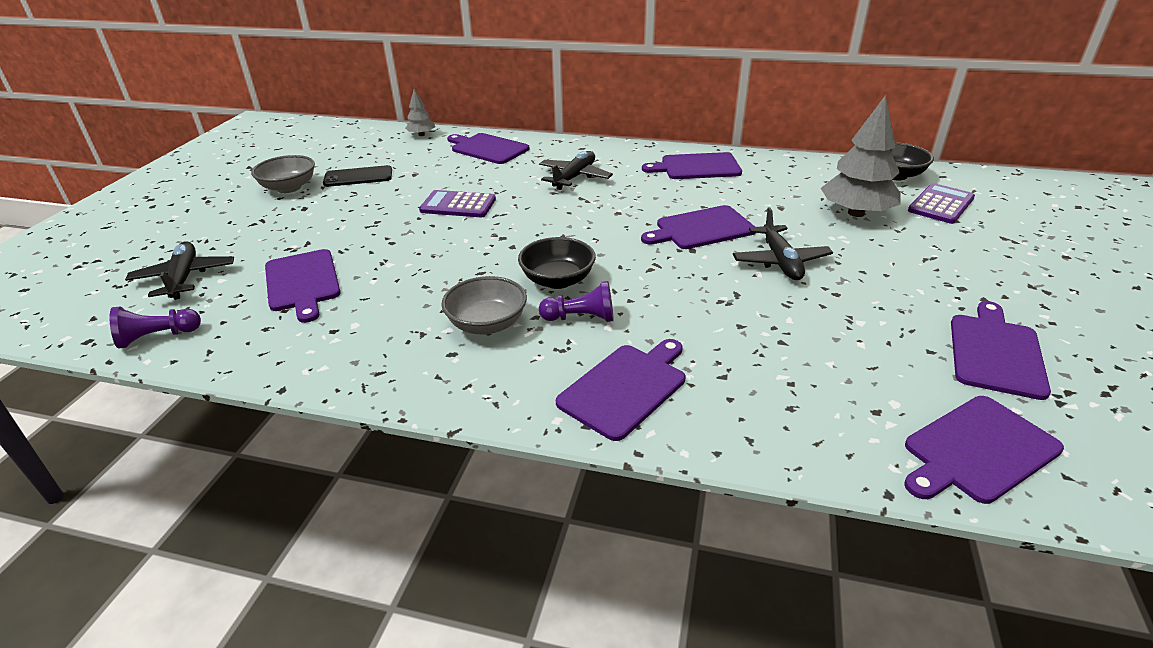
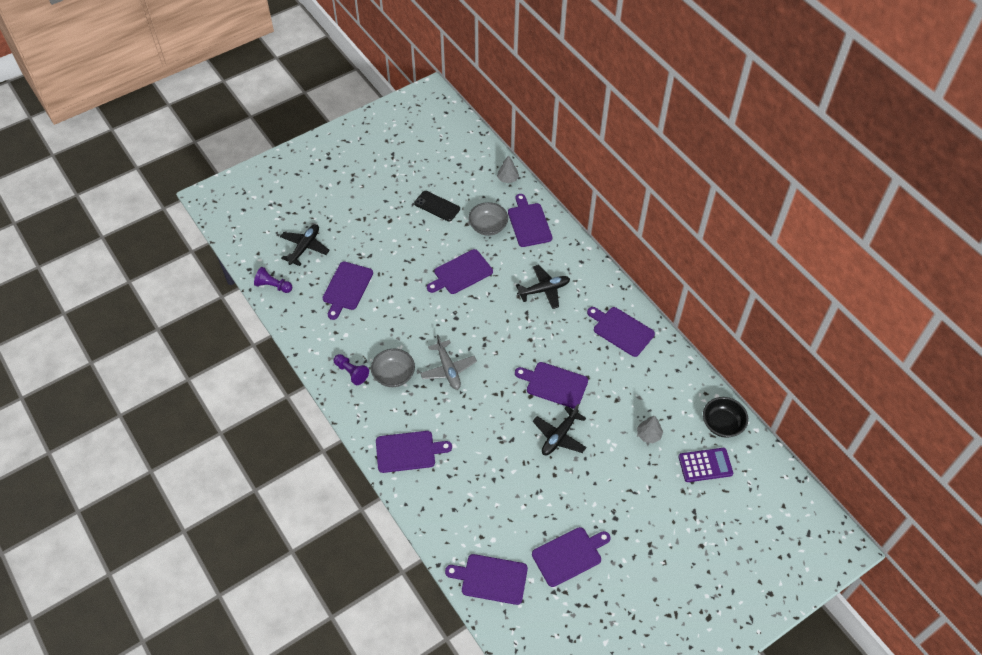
camera: 40 degrees right, 20 degrees up
grey bowl [251,155,315,193] -> grey bowl moved to [468,202,508,236]
purple calculator [419,190,496,217] -> purple cutting board [427,249,493,294]
black bowl [518,237,596,289] -> grey plane [420,335,477,389]
purple pawn [539,281,614,322] -> purple pawn moved to [334,354,369,385]
grey tree [821,95,901,217] -> grey tree [637,416,663,443], size x0.51

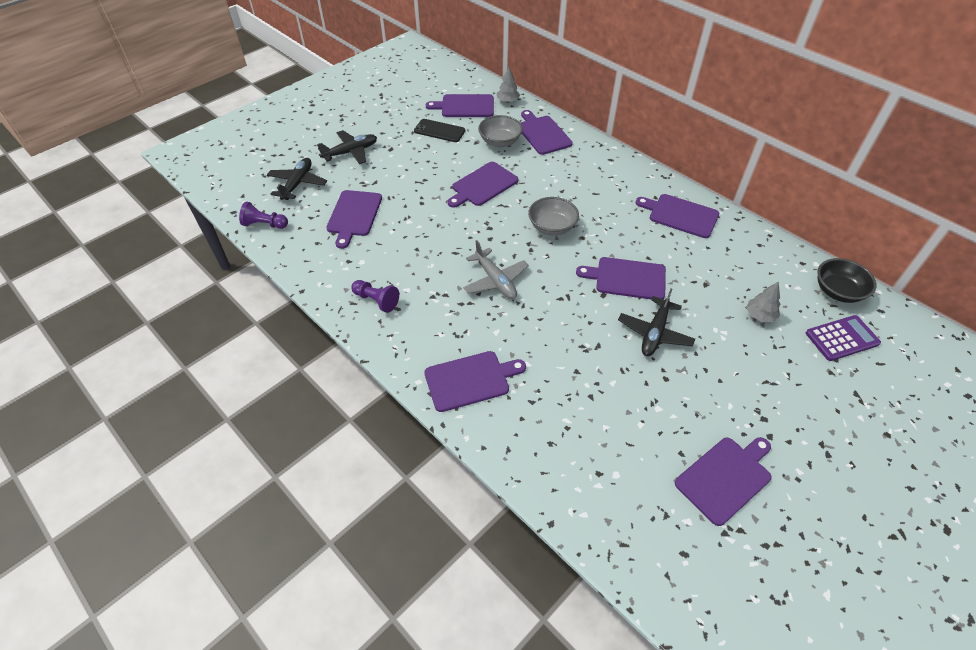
camera: 10 degrees left, 5 degrees down
grey bowl [371,349,415,387] -> grey bowl moved to [528,197,579,236]
purple cutting board [445,554,528,605] -> purple cutting board moved to [426,94,494,117]
black plane [516,265,570,309] -> black plane moved to [317,130,377,164]

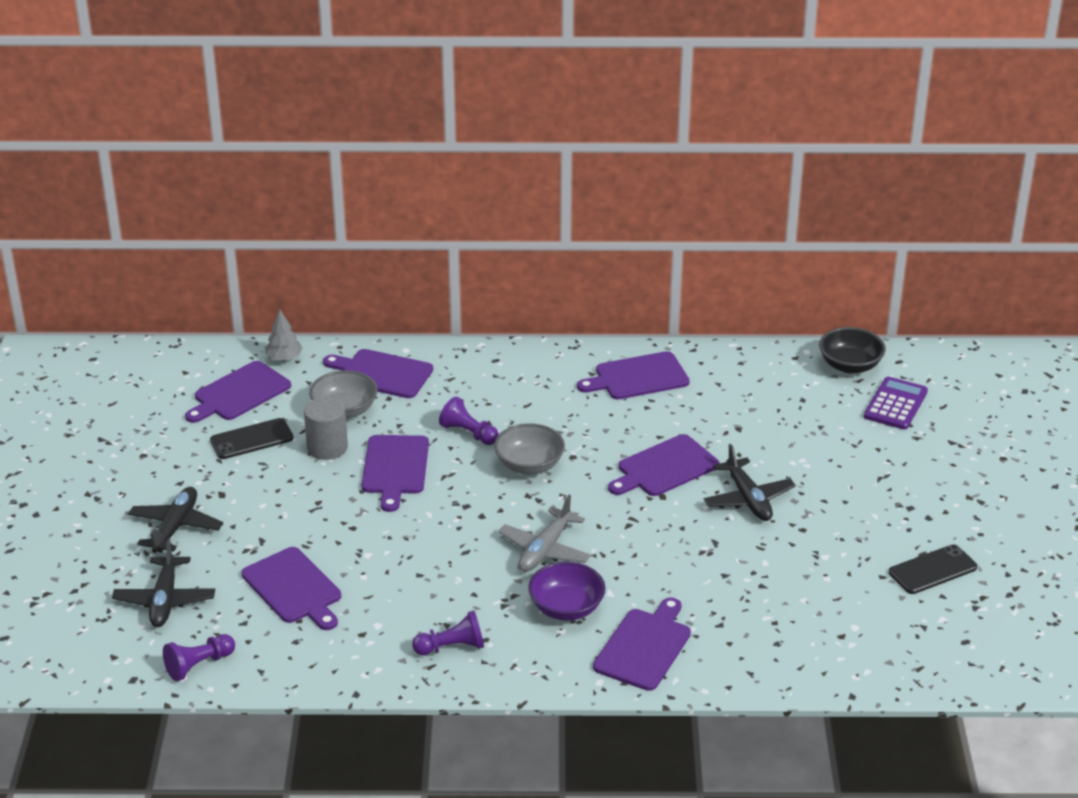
camera: 45 degrees left, 15 degrees down
black plane [267,158,327,200] -> black plane turned 150 degrees counterclockwise [112,539,215,627]
grey plane [463,240,529,299] -> grey plane turned 105 degrees clockwise [499,495,591,572]
purple cutting board [675,437,772,526] -> black phone [889,544,977,594]
grey tree [746,281,780,322] -> none
none -> grey cylinder [304,397,348,460]
none -> purple pawn [439,397,499,445]
none -> purple bowl [528,562,606,621]

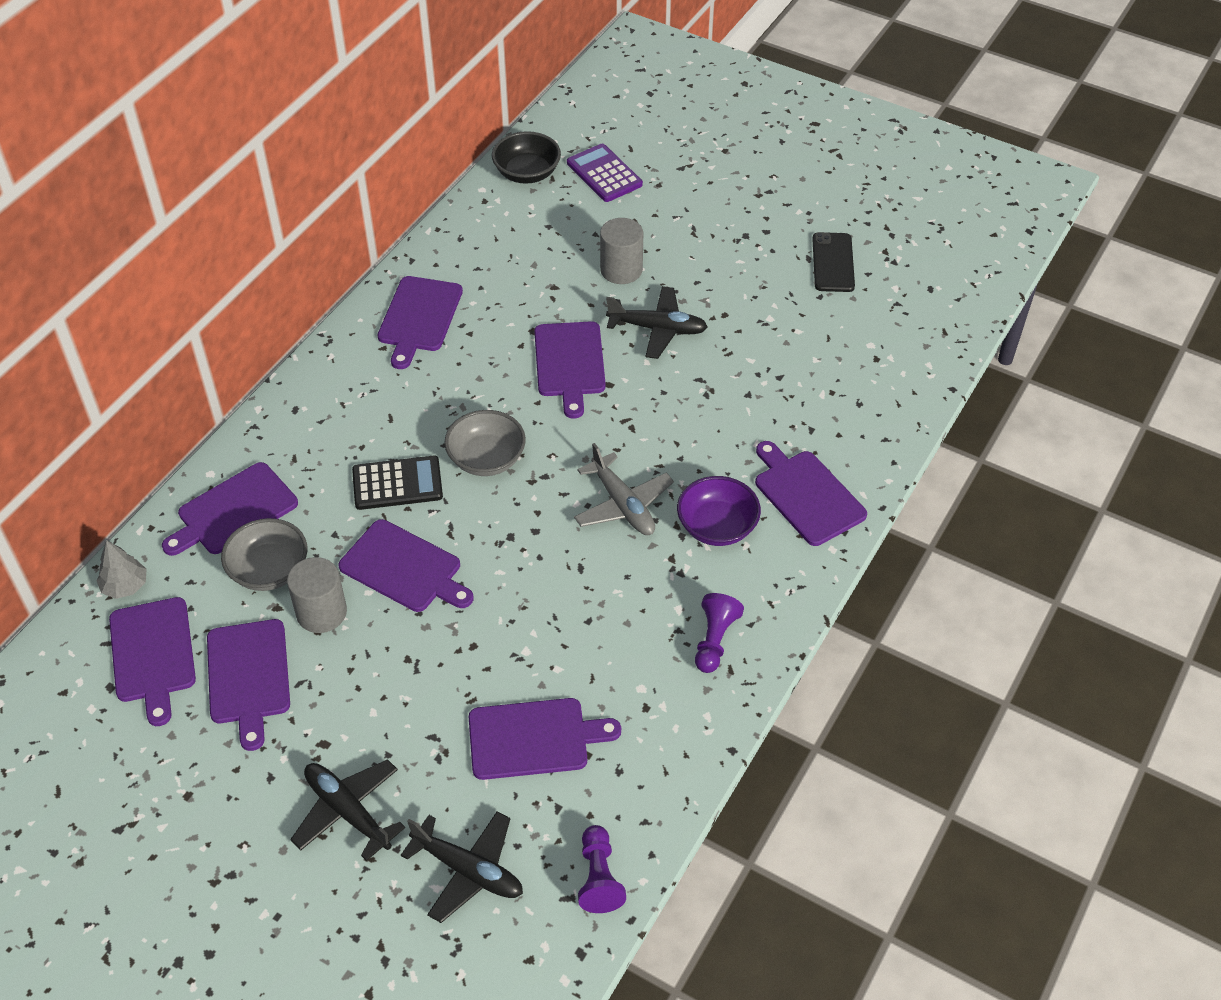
camera: 60 degrees left, 15 degrees up
black phone [210,418,294,459] -> purple cutting board [207,619,290,751]
purple pawn [439,397,499,445] -> black calculator [352,456,443,510]
none -> grey cylinder [600,218,643,284]

